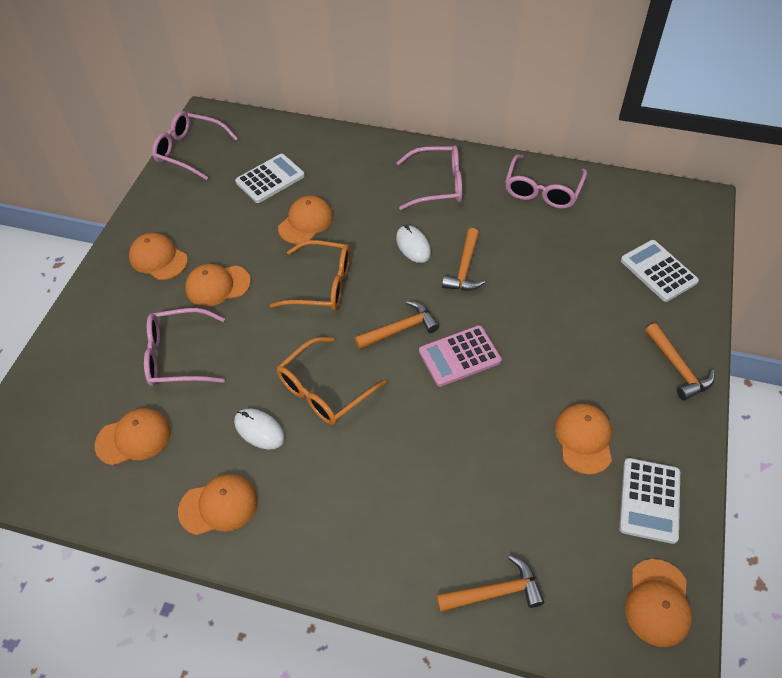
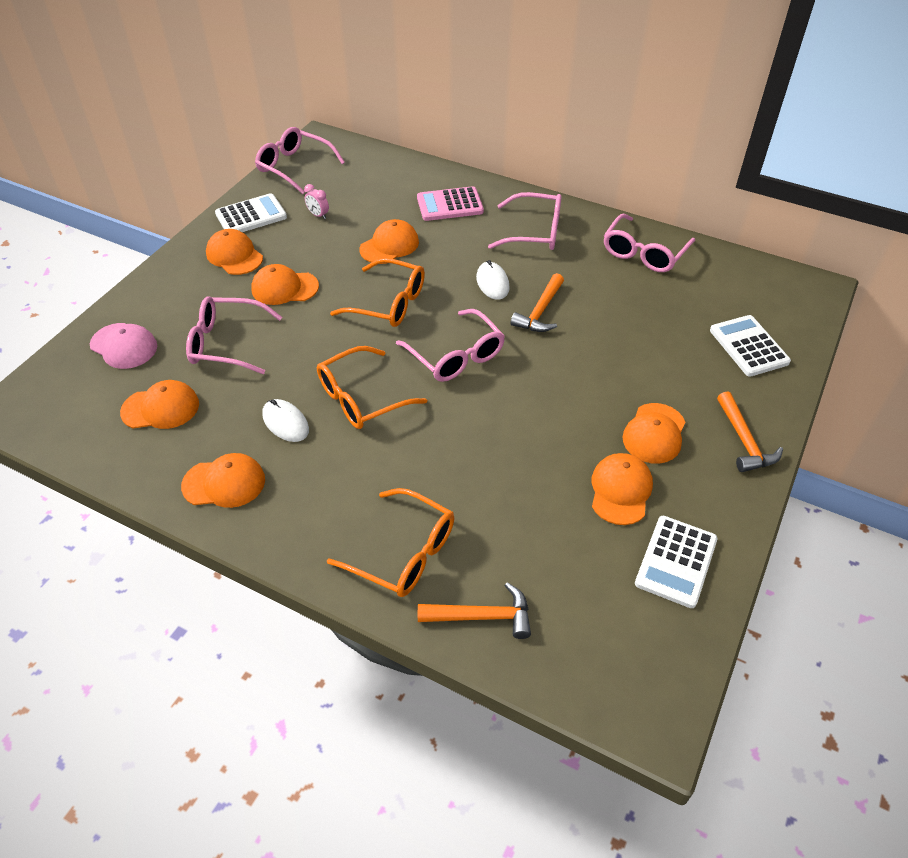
camera: 10 degrees right, 5 degrees down
white calculator [235,154,305,203] -> white calculator moved to [215,193,287,232]
orange hammer [354,301,439,349] -> pink glasses [396,309,505,382]
pink calculator [419,325,502,387] -> pink calculator moved to [417,186,484,221]
orange cap [625,559,692,647] -> orange cap moved to [623,403,685,464]
none -> pink cap [90,323,157,369]
none -> pink clock [304,184,329,219]
none -> orange glasses [327,488,455,597]

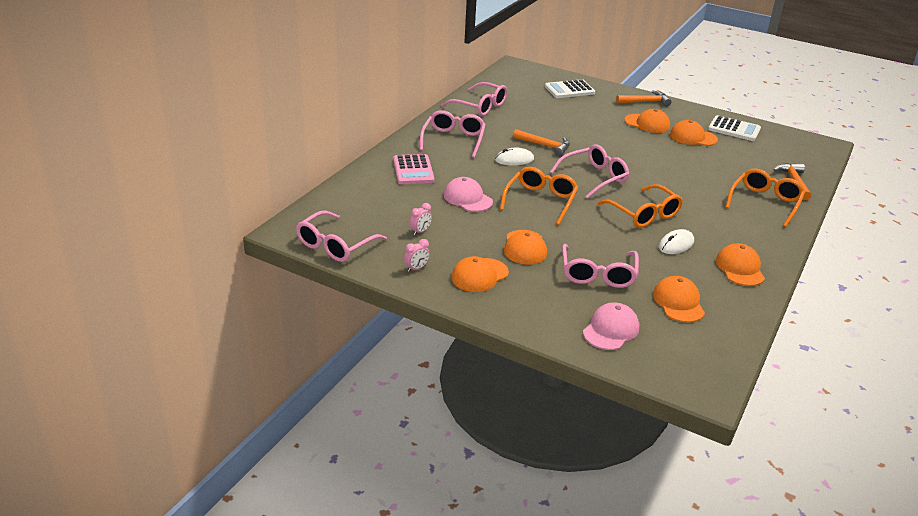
camera: 90 degrees left, 15 degrees down
white calculator [215,193,287,232] -> pink clock [404,239,430,272]
orange cap [359,219,419,264] -> pink cap [444,177,493,212]

